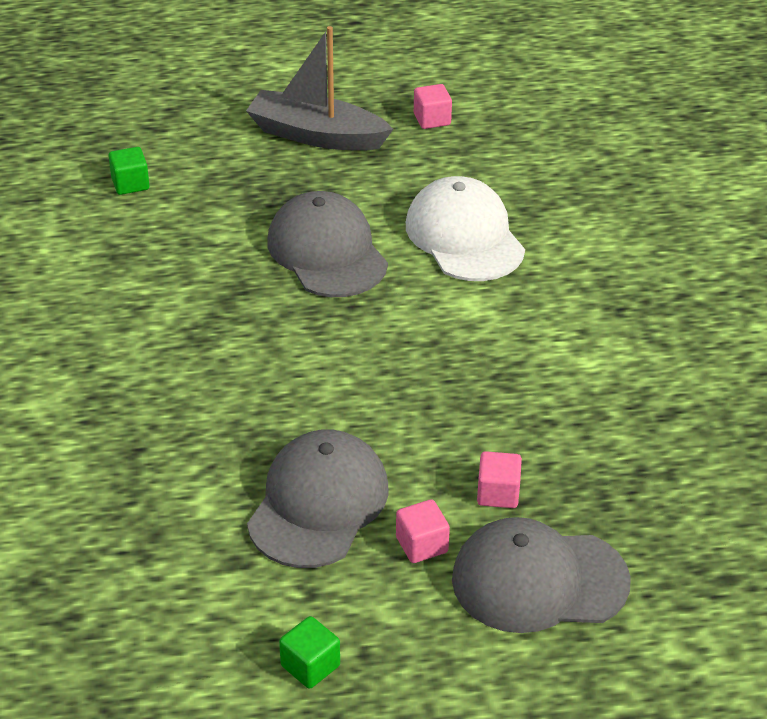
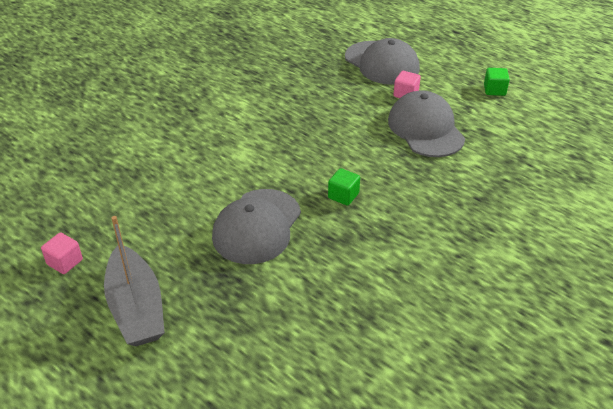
camera: 130 degrees left, 0 degrees up
green cube [109,147,150,195] -> green cube moved to [328,168,360,206]
grey cap [247,430,388,568] -> grey cap turned 90 degrees clockwise [388,90,465,157]
white cap [406,176,525,281] -> none
pink cube [477,451,522,508] -> none

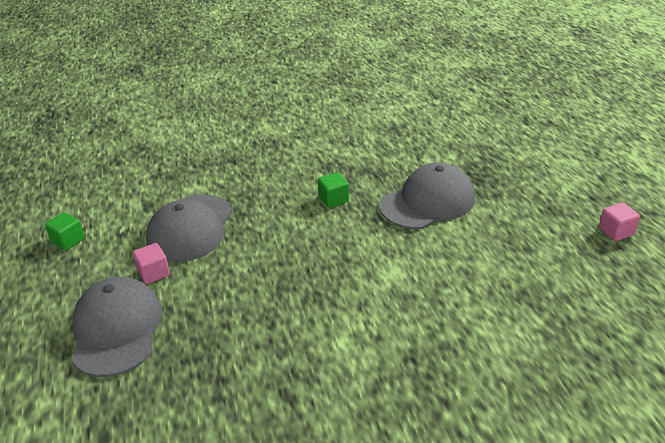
camera: 145 degrees left, 5 degrees down
grey boat [104,216,165,346] -> none

